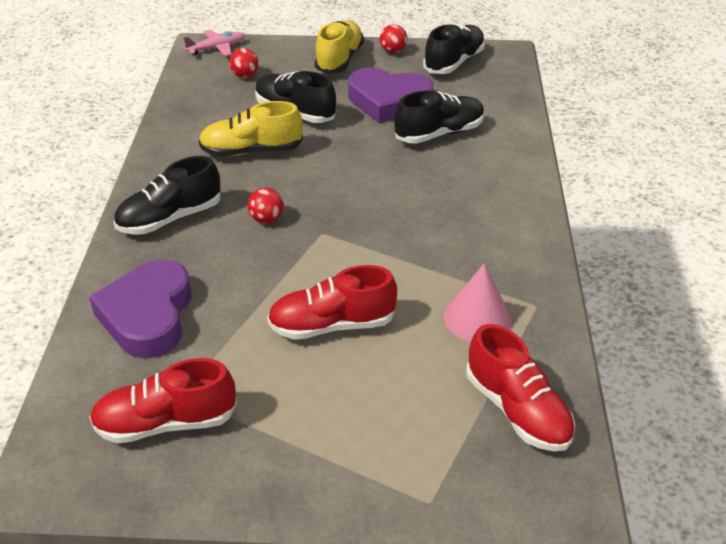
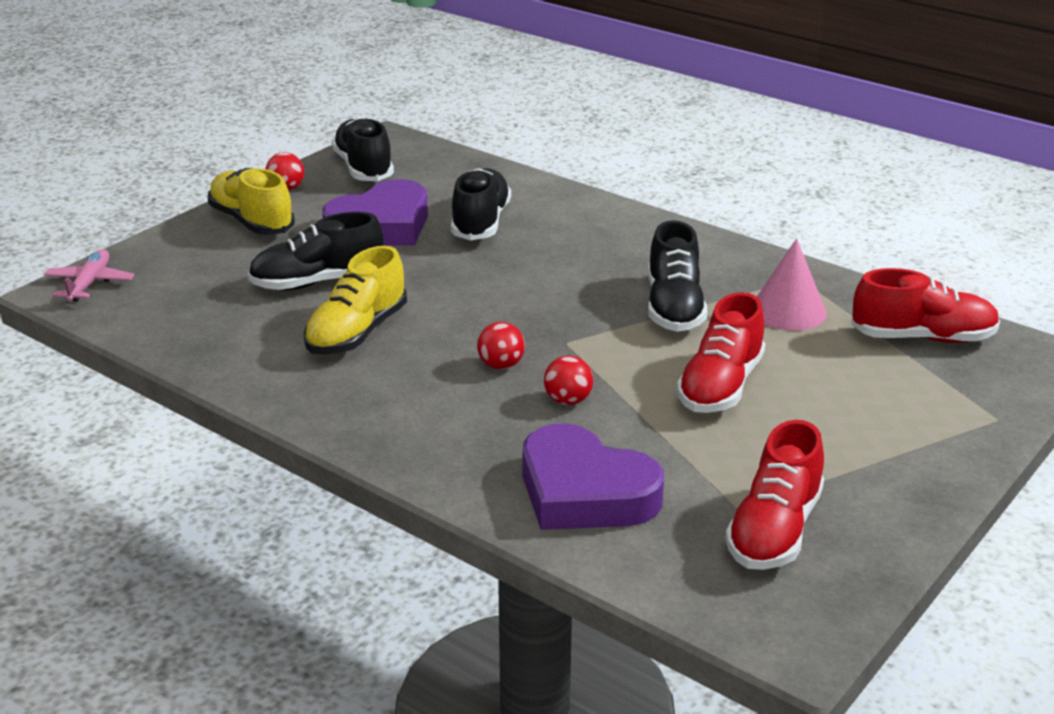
camera: 55 degrees left, 10 degrees down
black shoe [114,156,220,234] -> black shoe moved to [648,220,707,332]
red ball [229,48,259,78] -> red ball moved to [544,356,593,405]

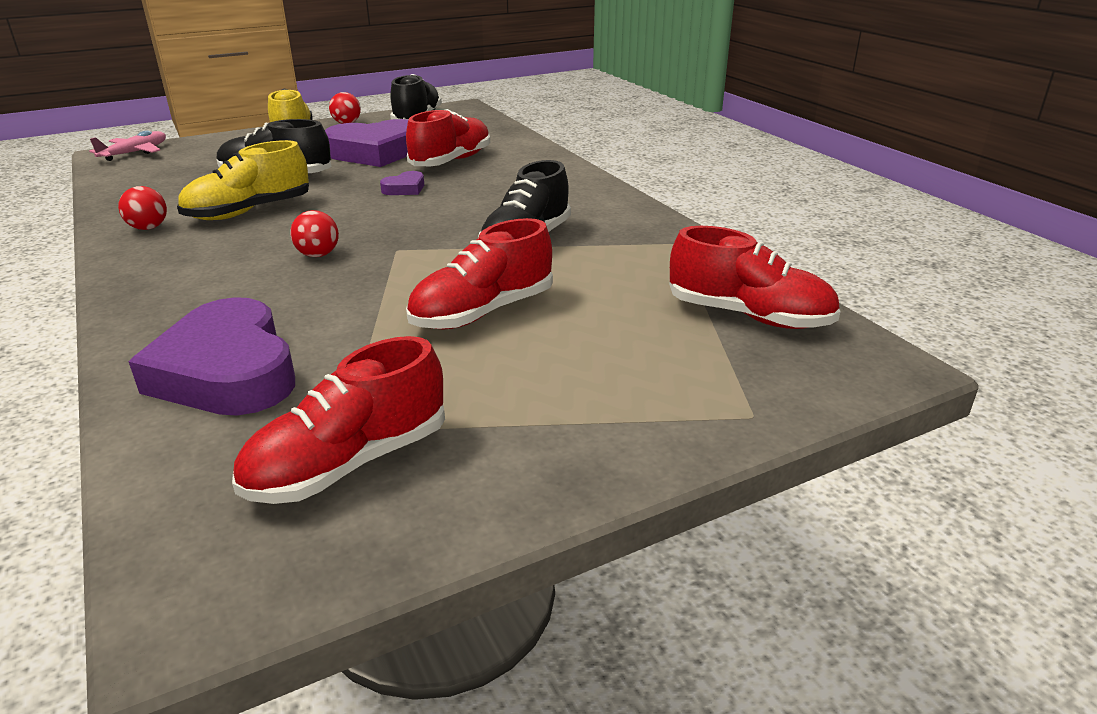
camera: 25 degrees right, 0 degrees up
black shoe [451,168,511,241] -> red shoe [406,109,490,166]
red ball [544,356,593,405] -> red ball moved to [118,186,167,230]
pink cone [757,238,827,331] -> none
none -> purple heart [380,171,424,195]

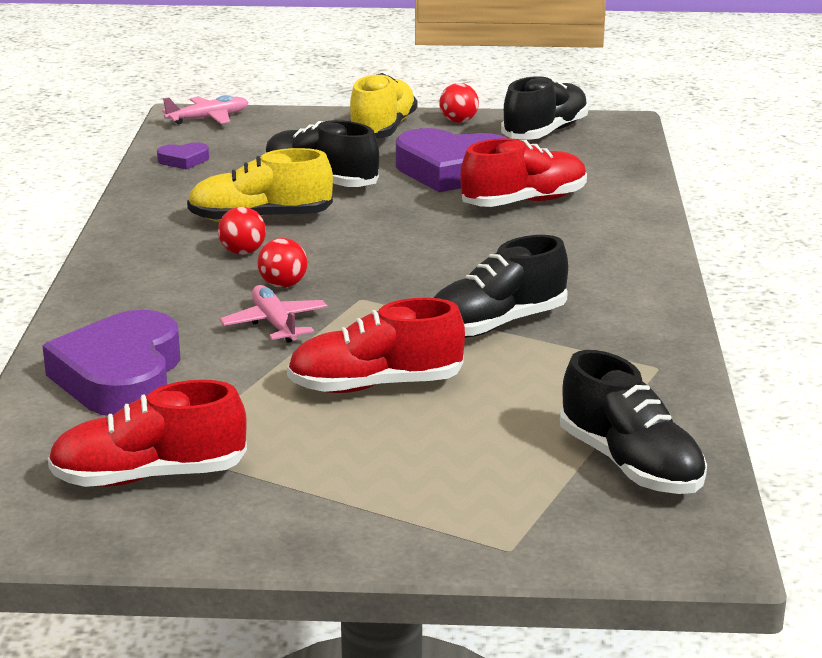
camera: 30 degrees right, 5 degrees down
red ball [118,186,167,230] -> red ball moved to [218,207,266,255]
purple heart [380,171,424,195] -> purple heart moved to [157,142,209,170]
red shoe [669,226,841,329] -> black shoe [560,350,707,494]
none -> pink plane [220,285,327,343]

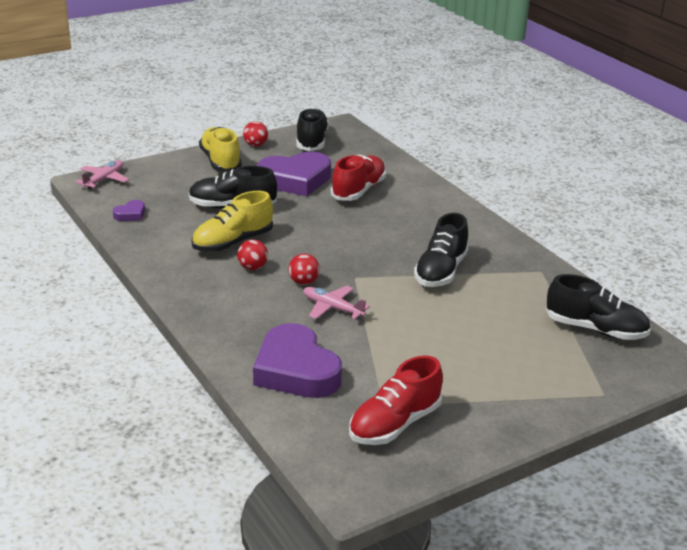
camera: 35 degrees left, 5 degrees up
red shoe [287,298,465,393] -> none

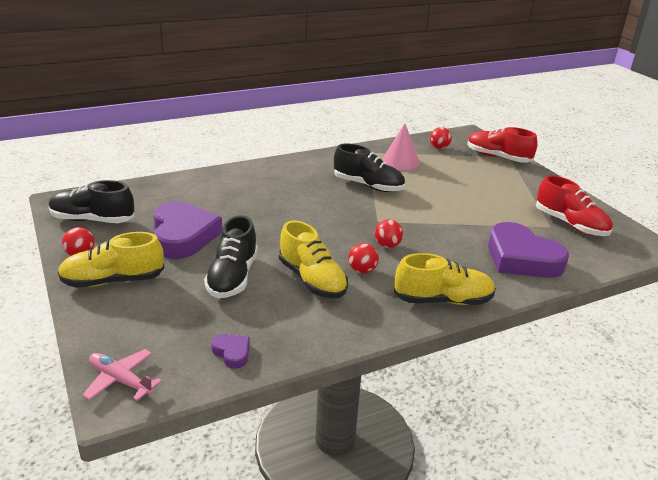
camera: 85 degrees left, 0 degrees up
purple heart [253,323,342,398] -> purple heart turned 75 degrees clockwise [488,222,569,278]
pink plane [303,286,370,319] -> none
red shoe [331,155,386,201] -> red shoe moved to [467,127,538,163]
black shoe [546,274,651,340] -> red ball [430,127,452,149]
none -> pink cone [382,123,420,170]
none -> yellow shoe [394,253,496,305]

